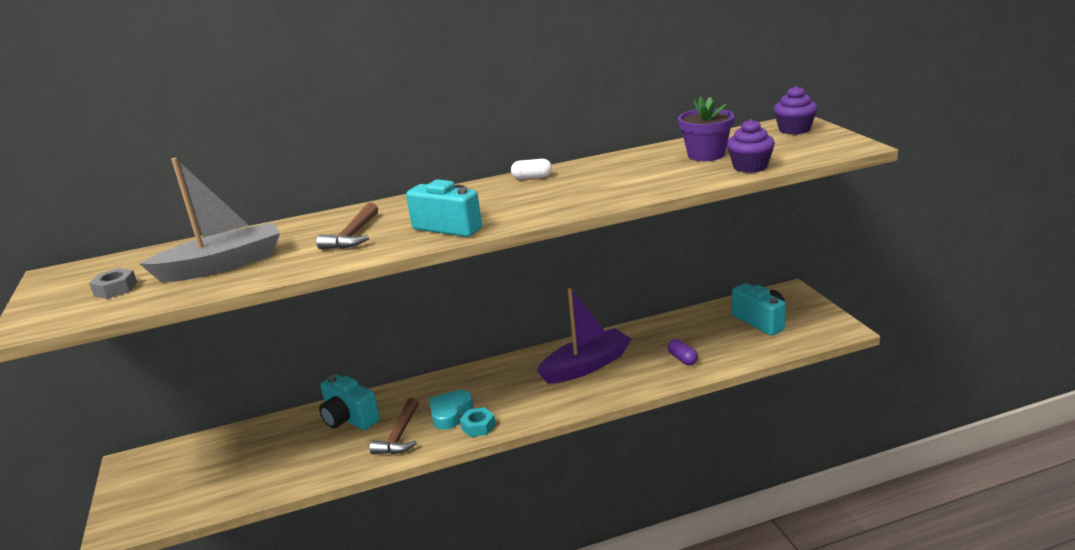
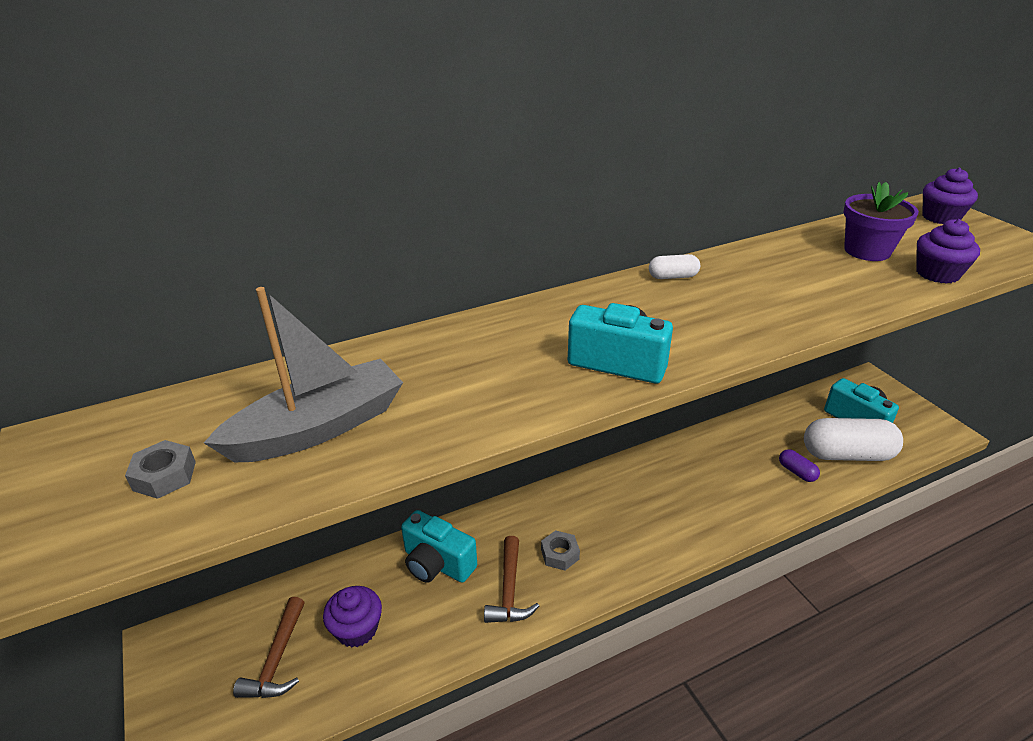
camera: 10 degrees left, 10 degrees up
brown hammer [316,203,378,249] -> brown hammer moved to [233,597,305,698]
turquoise heart [429,390,473,430] -> grey nut [541,530,580,570]
turquoise nut [460,407,496,437] -> none
purple boat [537,288,631,384] -> none
none -> purple cupcake [323,586,382,647]
none -> white capsule [804,418,903,461]

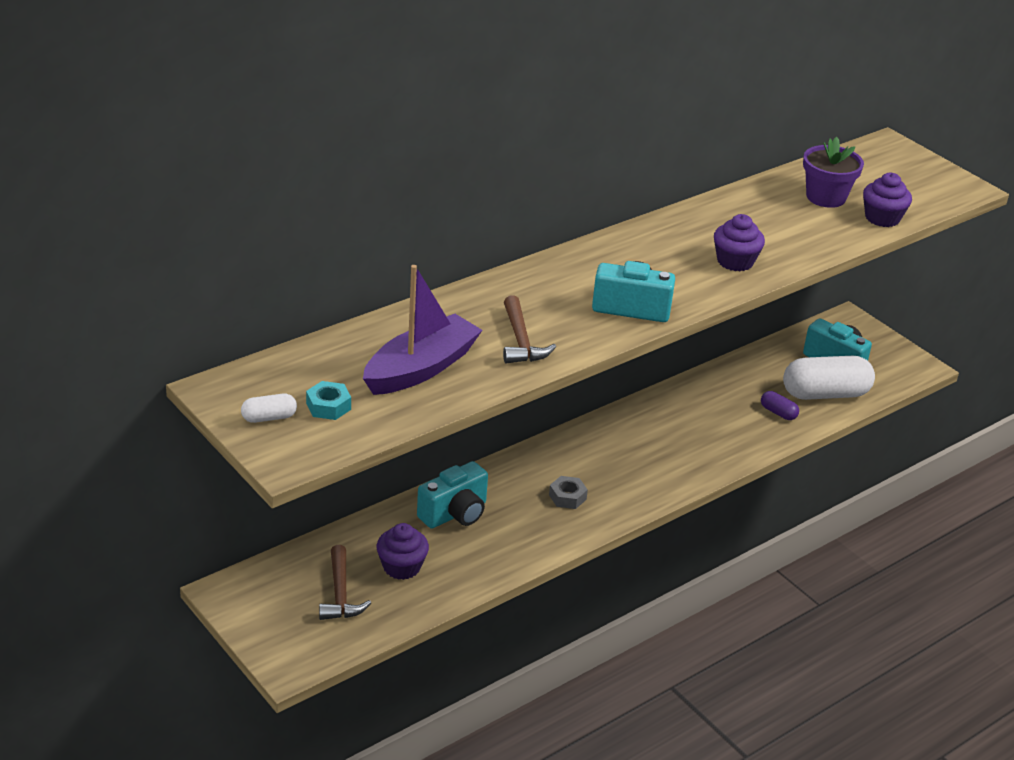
camera: 15 degrees left, 0 degrees up
grey nut [125,440,196,499] -> turquoise nut [306,381,351,420]
grey boat [204,287,403,463] -> purple boat [363,265,483,395]
turquoise camera [401,510,477,583] -> turquoise camera turned 60 degrees counterclockwise [417,461,488,529]
brown hammer [484,536,539,623] -> brown hammer moved to [503,295,556,363]
white capsule [649,254,700,279] -> white capsule moved to [241,394,297,423]
purple cupcake [923,168,978,224] -> purple cupcake moved to [714,214,765,271]

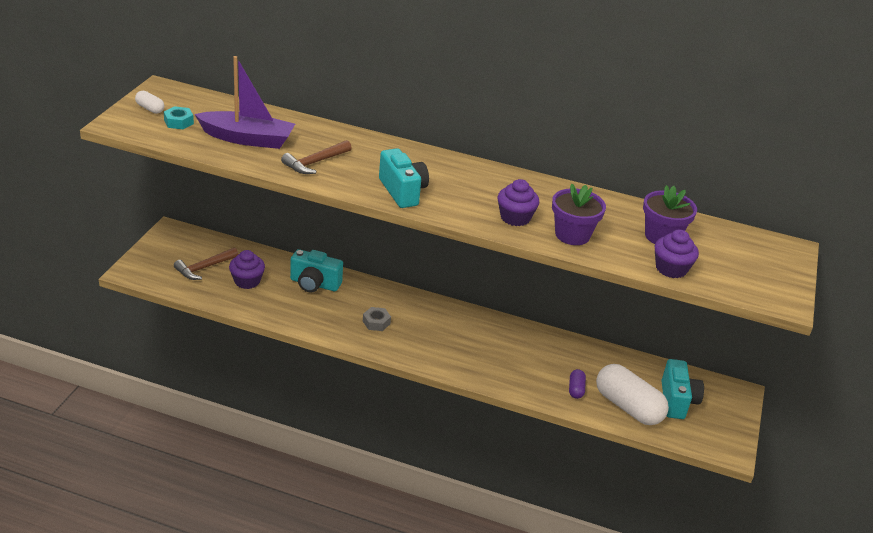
camera: 55 degrees right, 0 degrees up
none -> purple flower pot [552,183,606,245]

